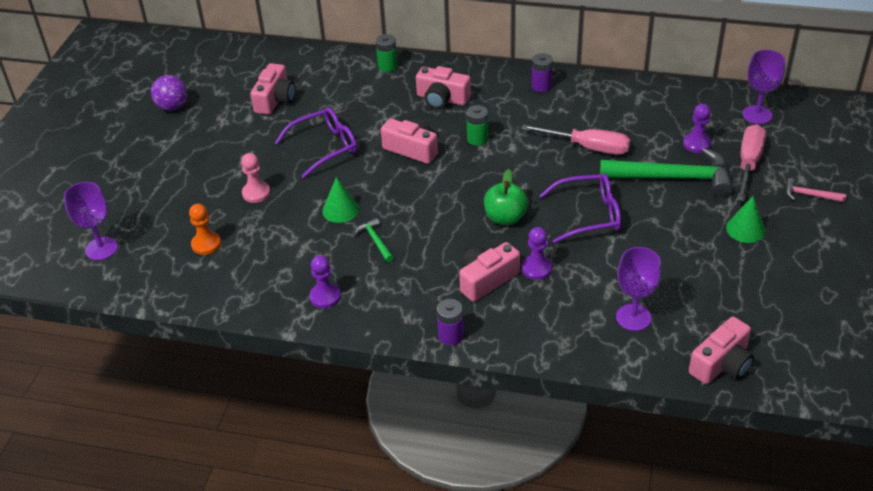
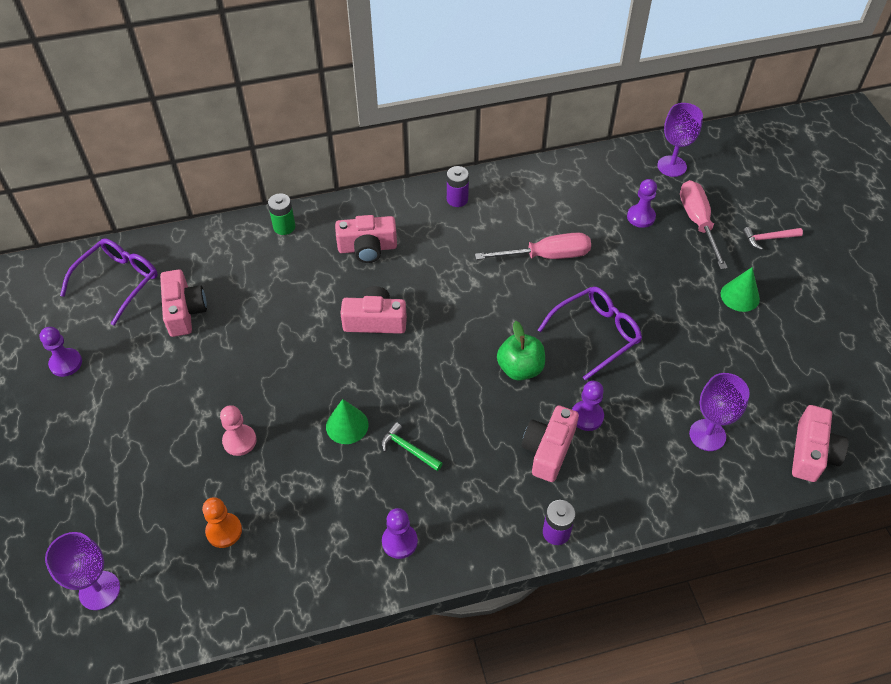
camera: 30 degrees left, 10 degrees up
purple ball [151,75,187,111] -> purple pawn [40,327,82,377]
purple glasses [275,107,357,179] -> purple glasses moved to [60,238,158,325]
green battery [466,105,488,146] -> none
green hammer [600,148,733,197] -> none

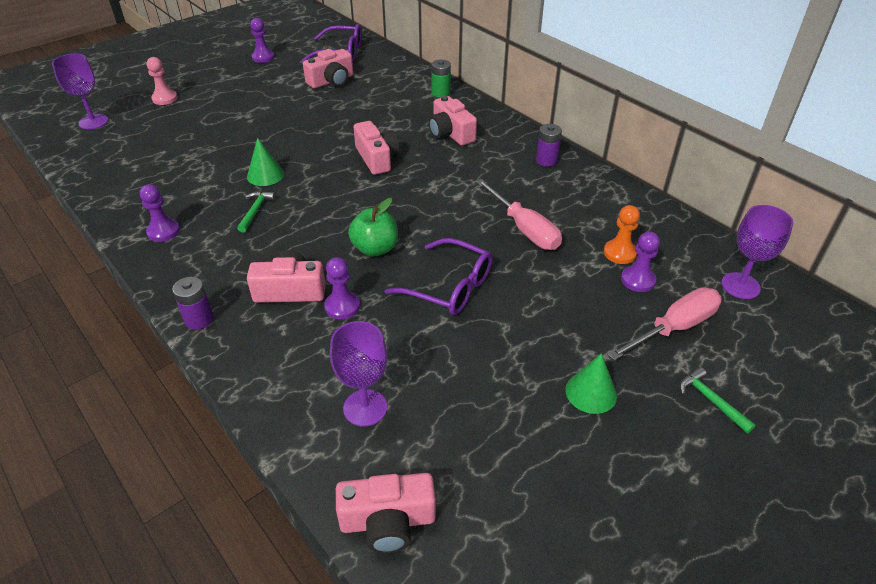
camera: 65 degrees right, 10 degrees down
orange pawn [202,497,242,548] -> orange pawn moved to [604,205,640,264]
pink pawn [220,405,257,456] -> pink pawn moved to [147,57,178,105]
pink hammer [743,227,803,250] -> green hammer [680,367,756,433]

